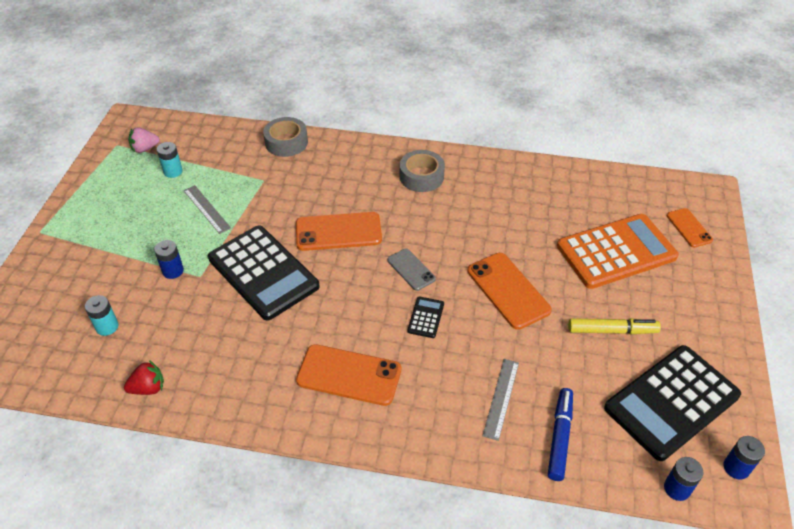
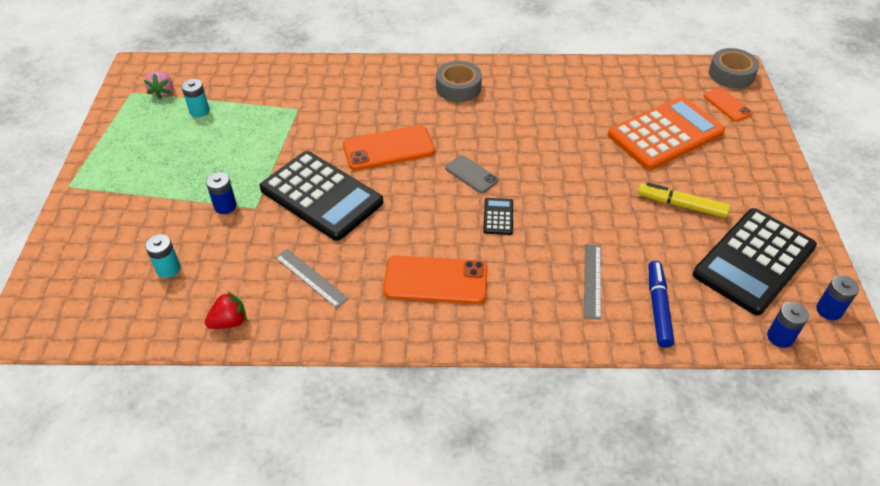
camera: 10 degrees left, 0 degrees up
pink strawberry [128,127,160,153] -> pink strawberry turned 60 degrees counterclockwise [144,71,173,100]
grey ruler [184,185,231,234] -> grey ruler moved to [275,249,349,308]
grey tape [263,117,308,157] -> grey tape moved to [709,48,759,89]
orange phone [468,253,552,330] -> none
yellow marker [568,318,661,335] -> yellow marker turned 150 degrees counterclockwise [638,183,730,218]

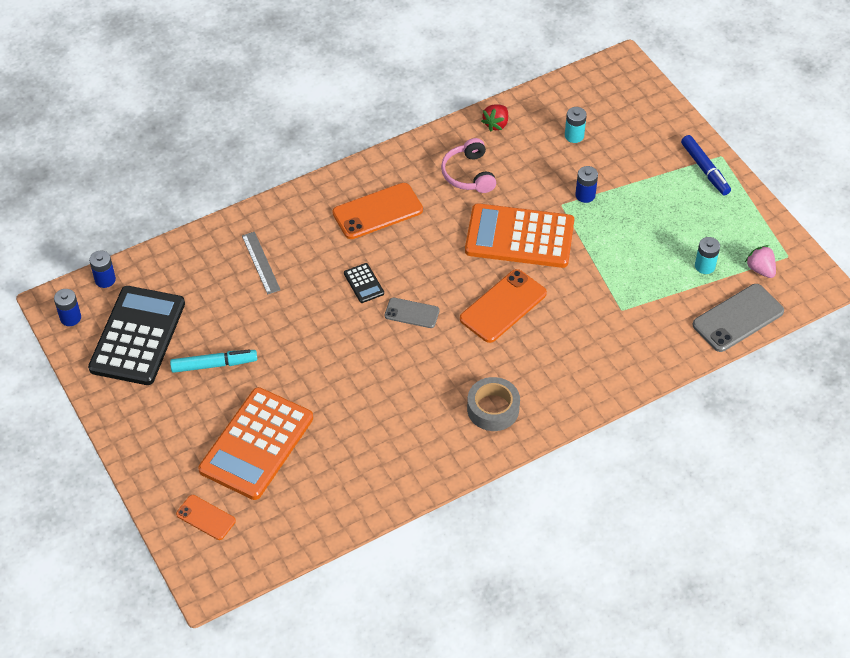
camera: 150 degrees right, 5 degrees up
black calculator [260,151,383,241] -> orange calculator [465,203,574,268]
grey ruler [275,249,349,308] -> pink headphones [441,138,496,193]
yellow marker [638,183,730,218] -> turquoise marker [170,349,257,373]
blue marker [648,261,674,348] -> blue marker moved to [681,135,731,195]
grey tape [709,48,759,89] -> none
none -> grey phone [692,284,784,352]

